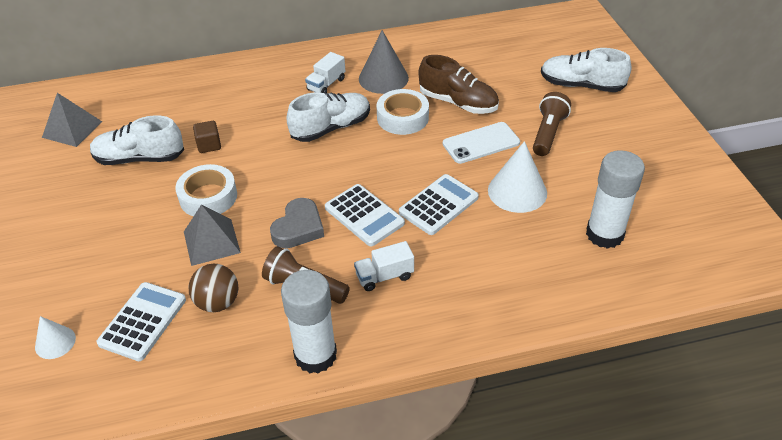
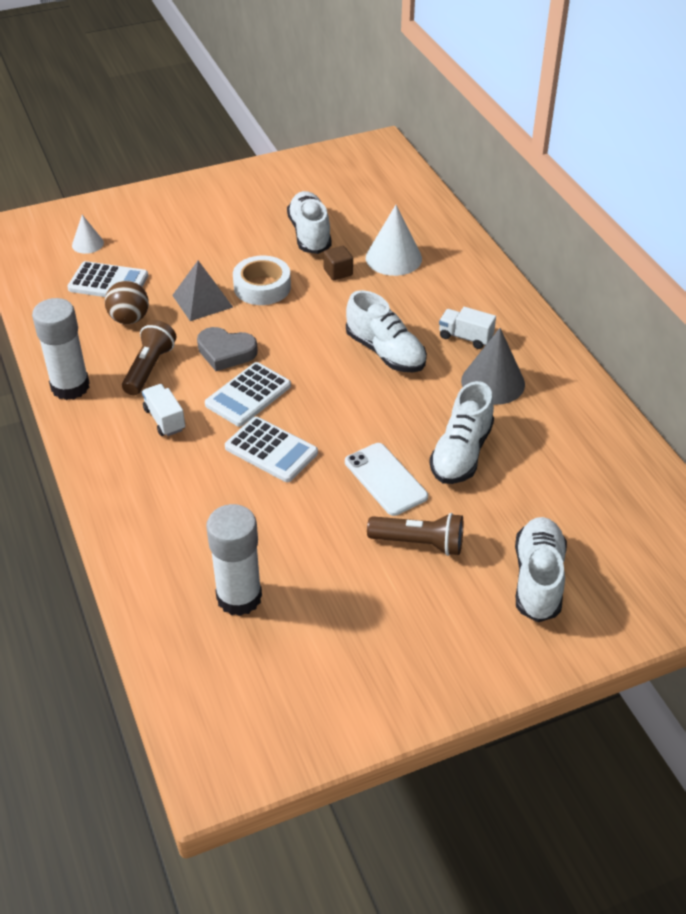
camera: 80 degrees right, 0 degrees up
grey pyramid [42,93,102,147] -> none
white tape [376,89,429,135] -> none
brown shoe [419,55,499,114] -> white shoe [429,381,494,484]
white cone [488,141,547,213] -> white cone moved to [366,205,422,276]

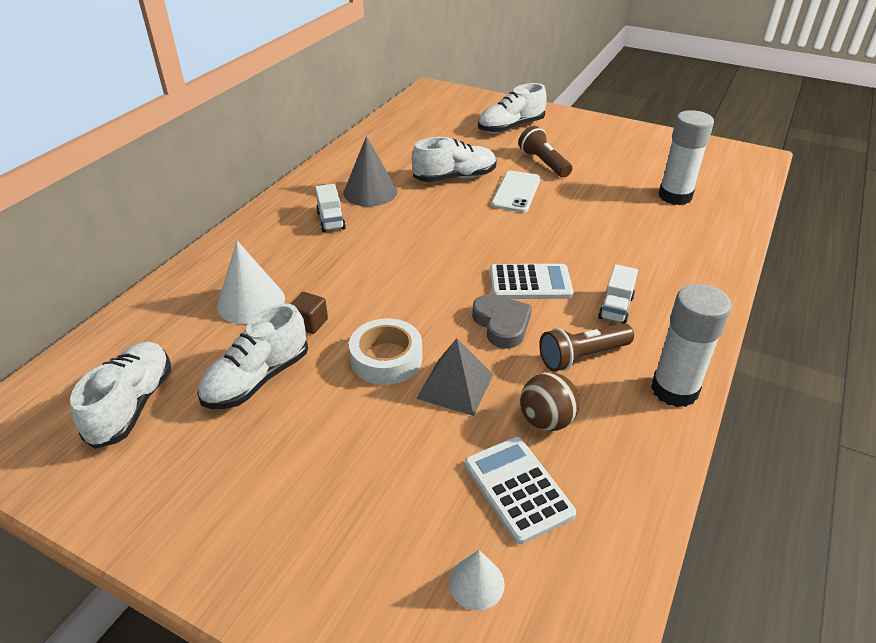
camera: 130 degrees left, 5 degrees down
white calculator [225,417,318,482] -> none
white shoe [346,290,427,372] -> white shoe moved to [70,342,171,449]

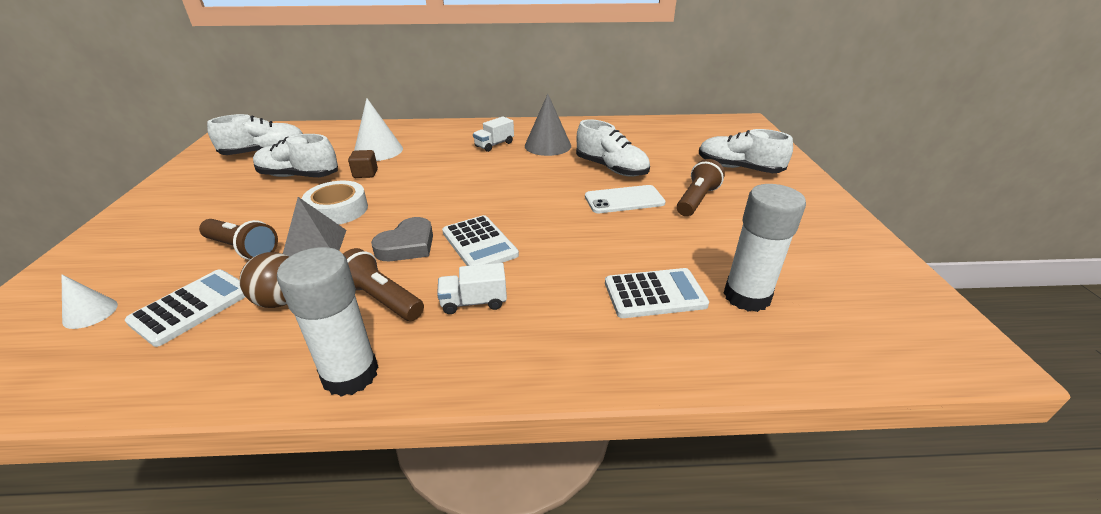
camera: 60 degrees right, 5 degrees down
none -> brown flashlight [199,219,278,260]
none -> white calculator [605,268,709,318]

